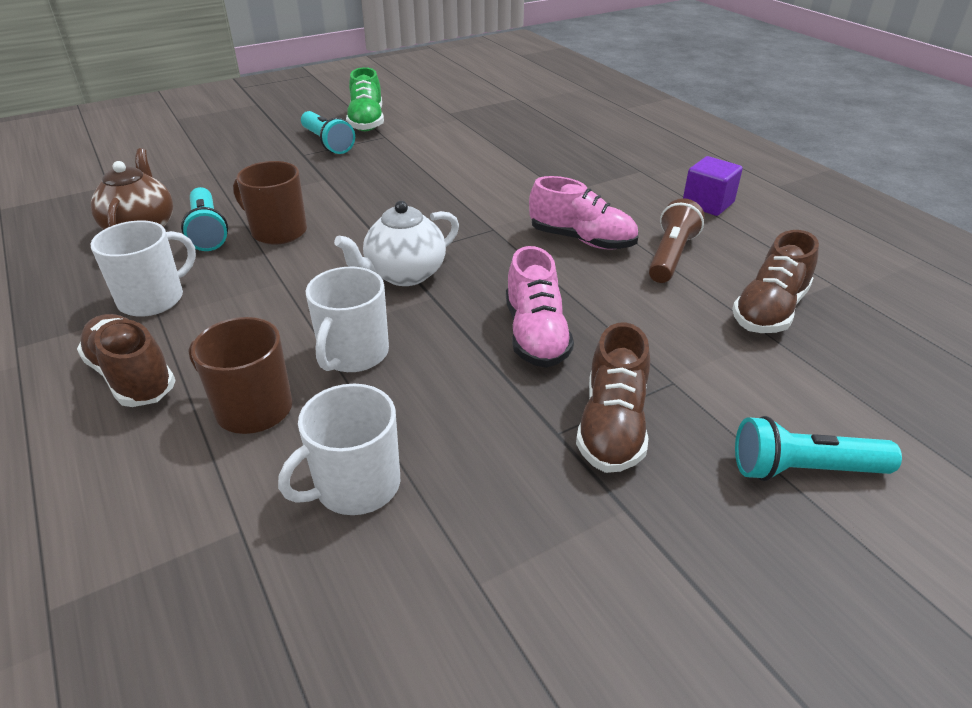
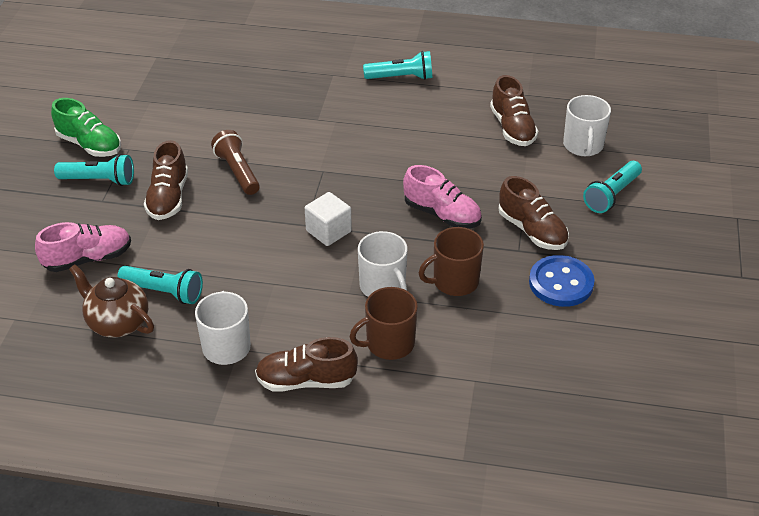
camera: 50 degrees left, 5 degrees up
brown mug [233,161,307,245] -> brown mug moved to [419,227,484,296]
white mug [278,384,400,515] -> white mug moved to [563,95,611,156]
white teapot [334,201,459,286] -> white cube [305,192,352,246]
pink shoe [529,176,638,250] -> pink shoe moved to [35,222,131,272]
brown flashlight [649,198,705,283] -> brown flashlight moved to [211,130,260,195]
purple cube [683,156,743,216] -> turquoise flashlight [363,51,432,80]
none -> brown shoe [144,140,188,220]
none -> blue button [529,255,594,307]

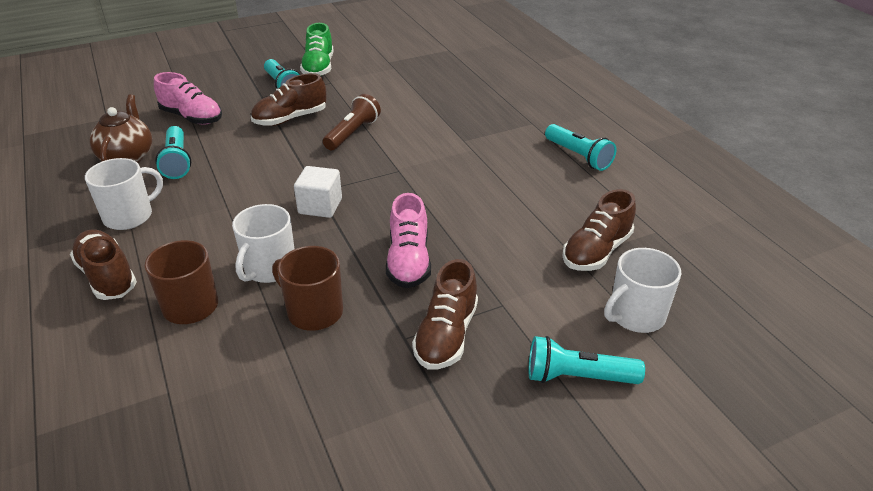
camera: 55 degrees right, 5 degrees down
blue button [529,255,594,307] -> none

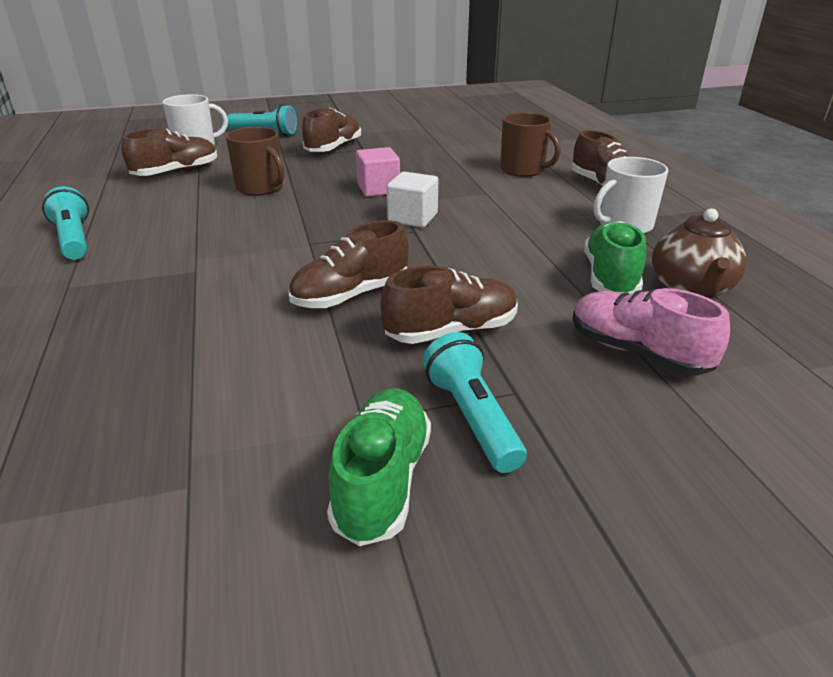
camera: 170 degrees left, 5 degrees down
turquoise flashlight [155,126,191,179] -> green shoe [584,221,646,294]
white mug [232,204,294,283] -> none
brown mug [272,246,343,331] -> brown mug moved to [226,127,284,196]
brown flashlight [323,94,381,150] -> brown shoe [288,220,409,309]
pink shoe [386,193,431,288] -> none
none -> pink cube [356,147,400,197]

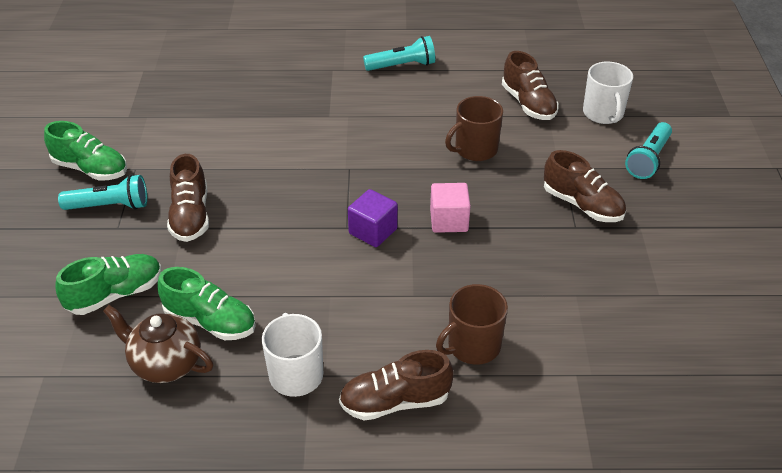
camera: 105 degrees right, 10 degrees up
brown shoe [288,220,409,309] -> none
white cube [387,172,438,228] -> purple cube [348,189,398,247]
pink shoe [573,288,730,376] -> green shoe [55,254,162,315]

